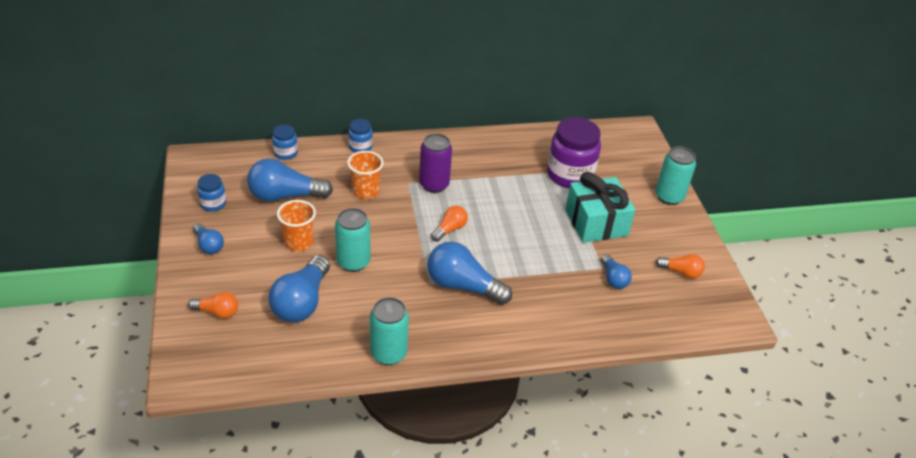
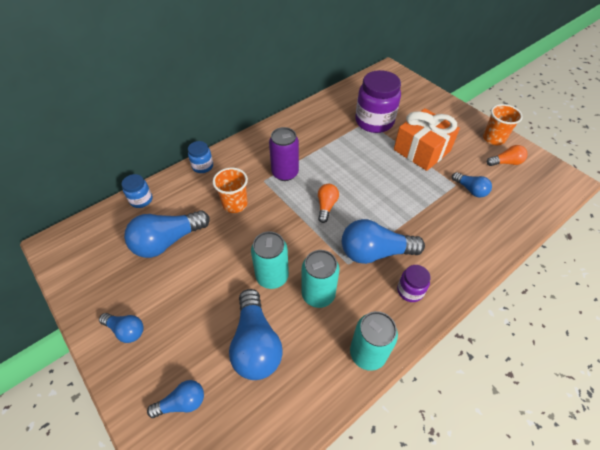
camera: 25 degrees left, 10 degrees up
orange light bulb [188,292,238,318] -> blue light bulb [147,380,204,418]
blue jar [197,174,226,212] -> none
orange cup [277,200,316,251] -> orange cup moved to [483,104,523,145]
turquoise gift [565,172,635,243] -> orange gift [394,108,460,171]
turquoise can [655,146,696,205] -> turquoise can moved to [301,250,340,308]
none -> purple jar [397,265,431,302]

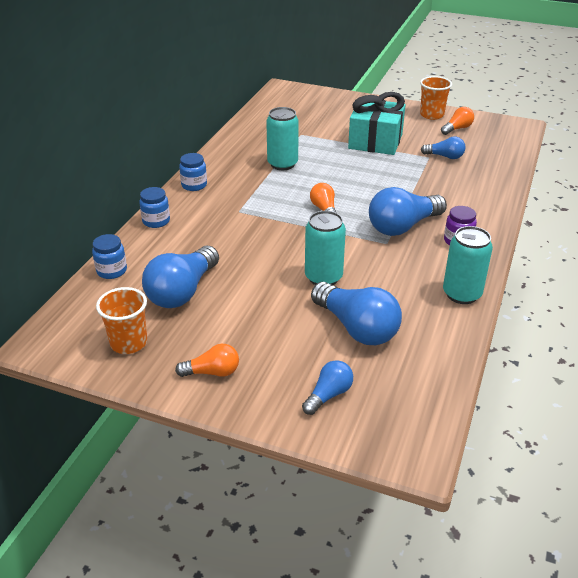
camera: 30 degrees left, 15 degrees down
blue light bulb [99,313,144,343] -> orange light bulb [175,344,239,377]
orange cup [213,168,248,213] -> orange cup moved to [96,287,147,354]
purple can [269,127,299,181] -> none
turquoise can [301,250,340,308] -> turquoise can moved to [266,107,299,170]
purple jar [355,70,401,133] -> none
orange gift [394,108,460,171] -> turquoise gift [348,92,405,155]
none -> blue jar [179,153,207,191]

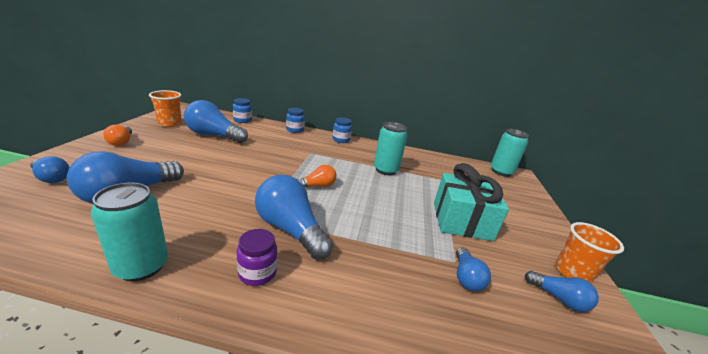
camera: 75 degrees right, 10 degrees down
turquoise can [305,211,346,285] -> turquoise can moved to [491,129,529,177]
orange light bulb [441,107,474,135] -> blue light bulb [525,271,599,312]

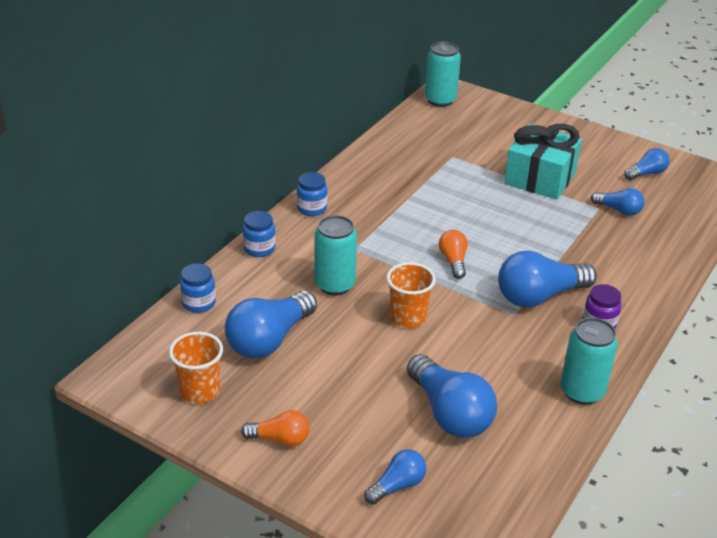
camera: 65 degrees left, 10 degrees up
turquoise can [374,122,407,175] -> turquoise can moved to [315,215,357,295]
orange cup [555,222,624,283] -> orange cup moved to [387,262,436,328]

